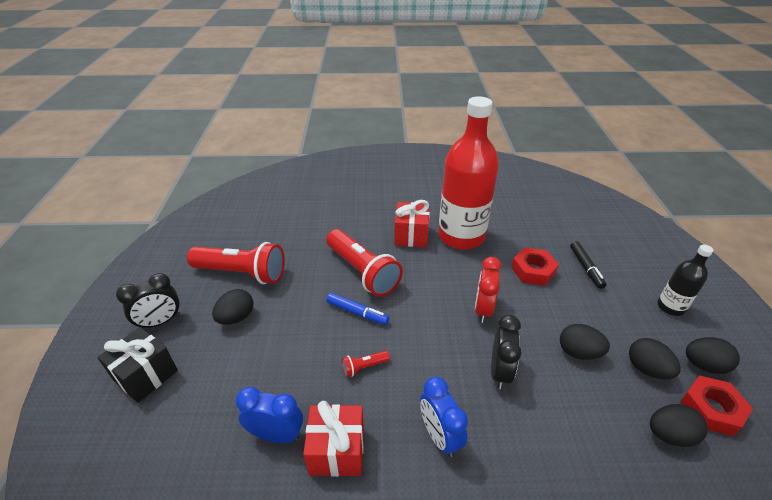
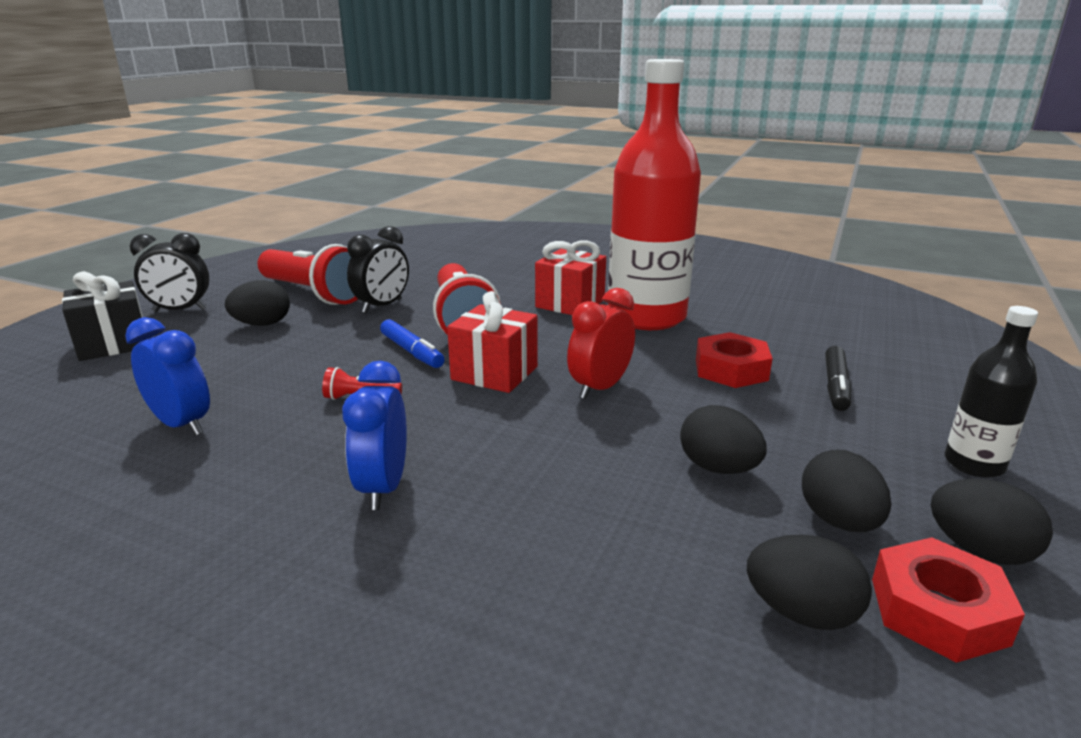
camera: 25 degrees right, 15 degrees down
red gift [303,401,364,477] -> red gift moved to [447,291,538,393]
black clock [491,315,521,389] -> black clock moved to [347,226,409,313]

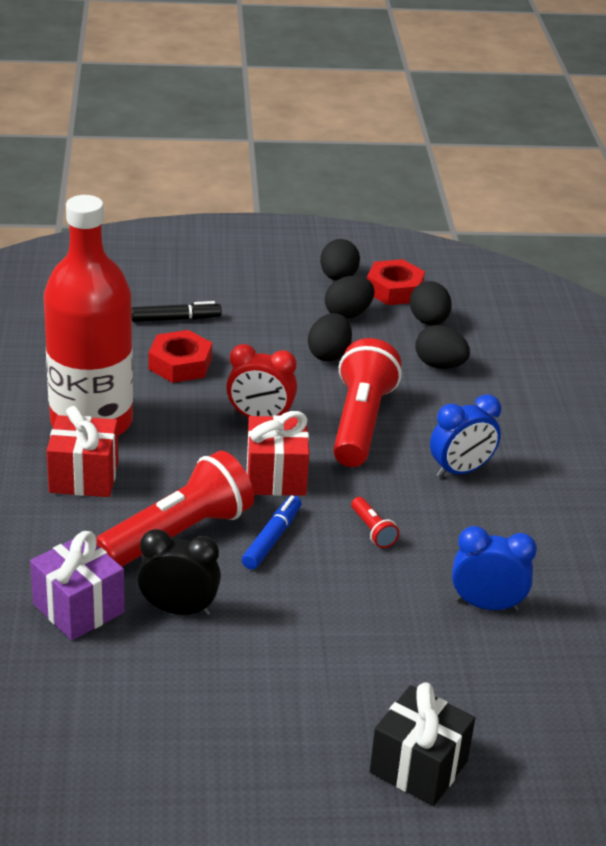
camera: 120 degrees left, 10 degrees up
blue clock [125,317,210,435] -> blue clock turned 90 degrees clockwise [452,526,537,611]
black clock [130,233,209,312] -> none
black egg [225,280,290,326] -> black egg moved to [415,325,470,369]
red flashlight [257,244,358,305] -> red flashlight moved to [333,338,402,467]
black bottle [945,306,1038,478] -> none
none -> purple gift [30,531,125,640]

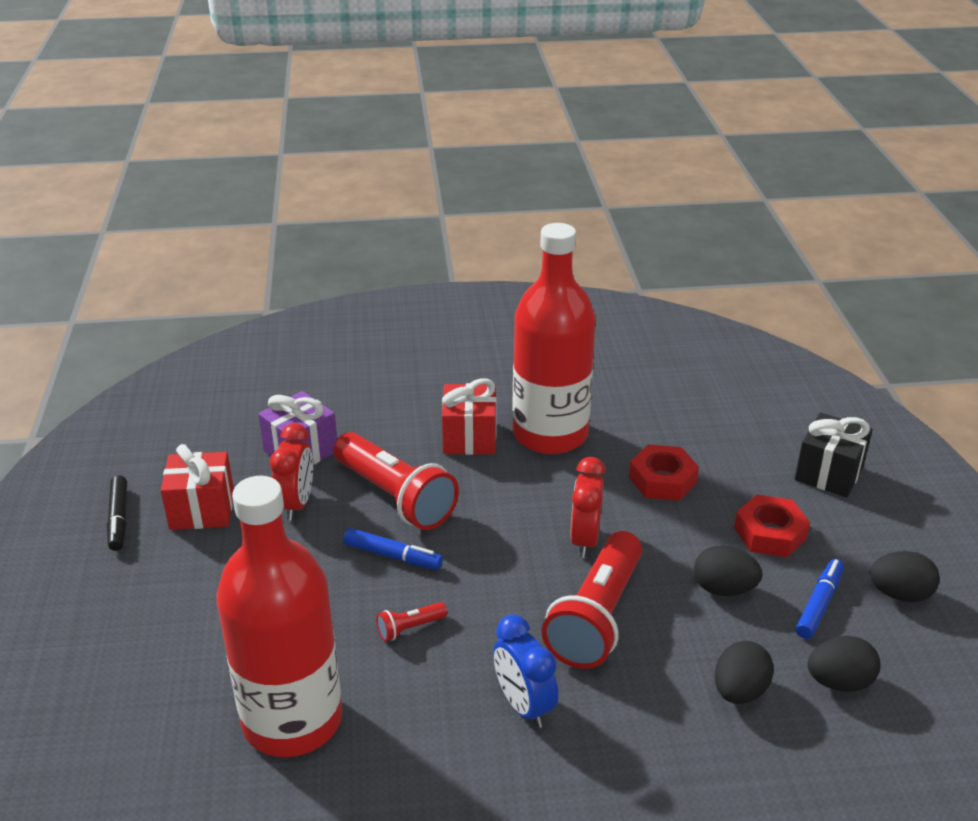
camera: 90 degrees right, 0 degrees up
black marker [131,301,222,322] -> black marker moved to [107,475,127,551]
black clock [137,529,221,616] -> red clock [270,423,313,521]
red gift [246,411,309,496] -> red gift moved to [161,444,234,530]
black egg [325,276,375,319] -> blue marker [796,559,844,639]
red flashlight [333,338,402,467] -> red flashlight turned 105 degrees clockwise [542,531,642,669]
red nut [367,259,425,305] -> red nut moved to [734,494,810,557]
black gift [370,683,475,806] -> black gift moved to [795,412,873,497]
blue clock [452,526,537,611] -> red bottle [217,476,342,757]

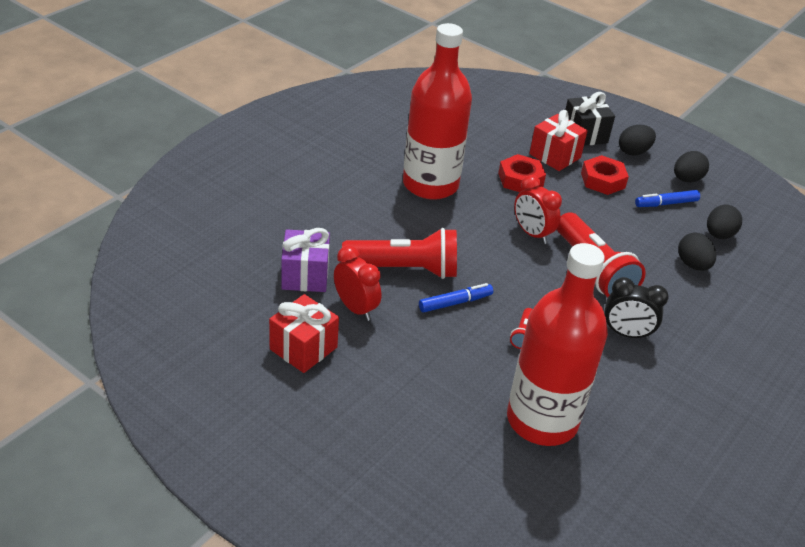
camera: 50 degrees left, 5 degrees up
black marker [107,475,127,551] -> none
red gift [442,378,497,455] -> red gift moved to [529,110,588,171]
blue clock [493,614,558,728] -> black clock [604,277,669,340]
black egg [694,545,762,596] -> black egg moved to [619,125,656,156]
blue marker [796,559,844,639] -> blue marker turned 90 degrees counterclockwise [635,190,700,207]

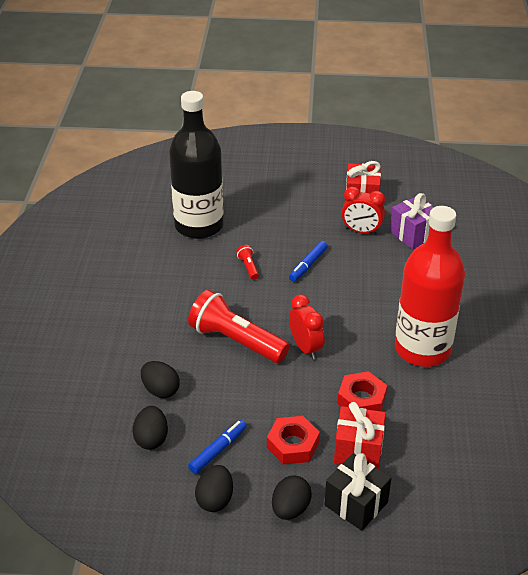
camera: 150 degrees right, 0 degrees up
red flashlight [342,228,457,279] -> none
red bottle [507,243,608,446] -> black bottle [169,91,224,239]
red clock [514,175,562,244] -> red clock turned 45 degrees clockwise [289,295,324,359]
black clock [604,277,669,340] -> none

